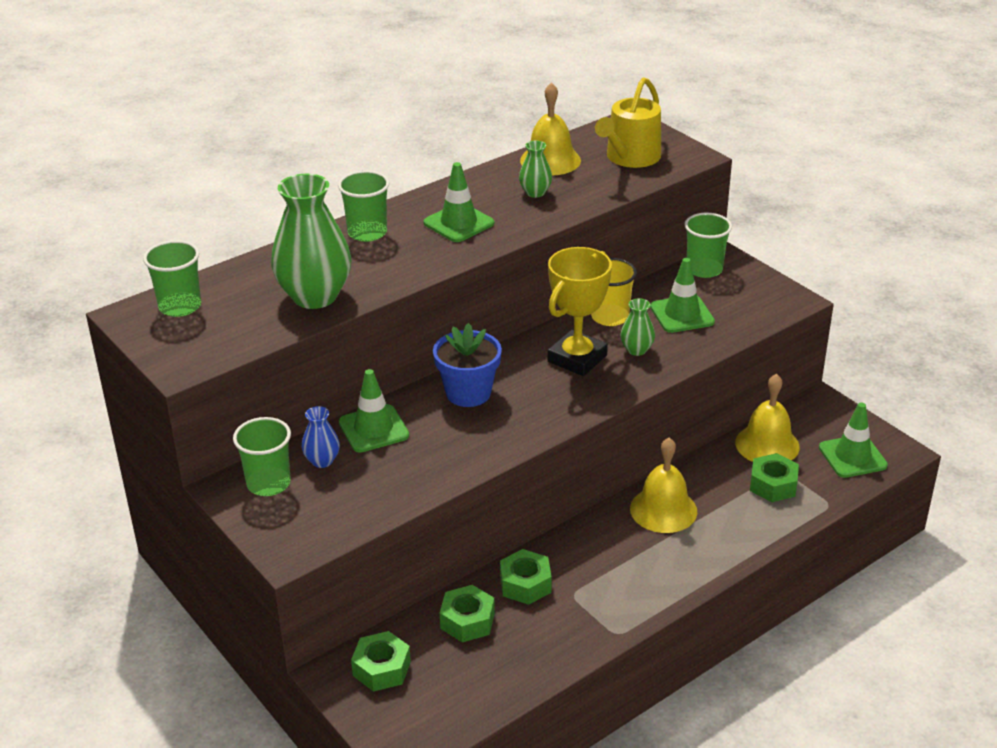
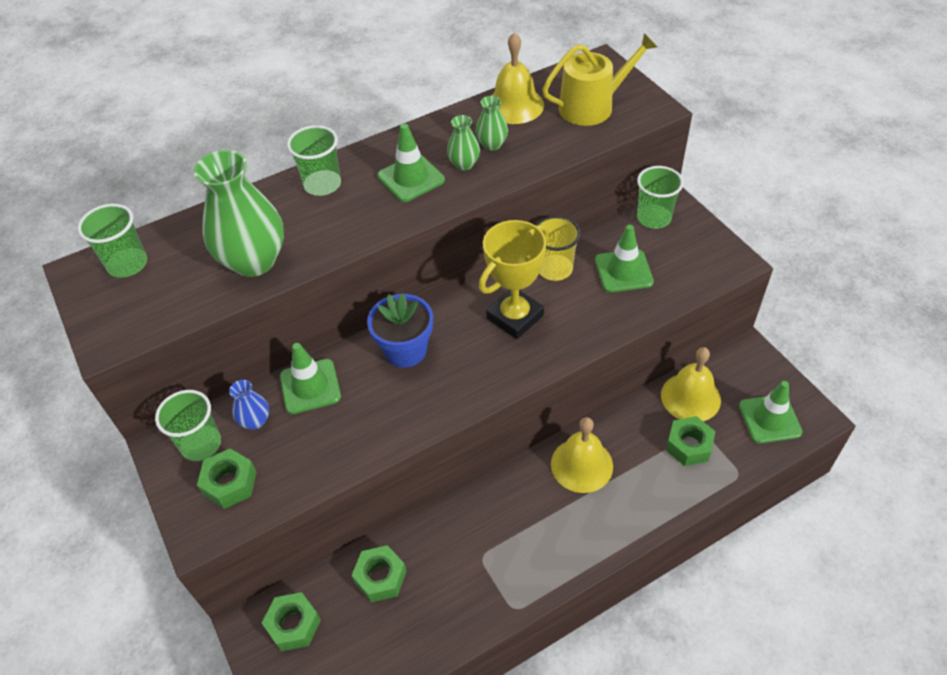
camera: 10 degrees right, 15 degrees up
green nut [500,549,552,605] -> green nut moved to [197,448,257,509]
yellow watering can [595,77,661,168] -> yellow watering can turned 150 degrees counterclockwise [542,33,657,126]
green vase [620,298,655,356] -> green vase moved to [447,115,480,170]

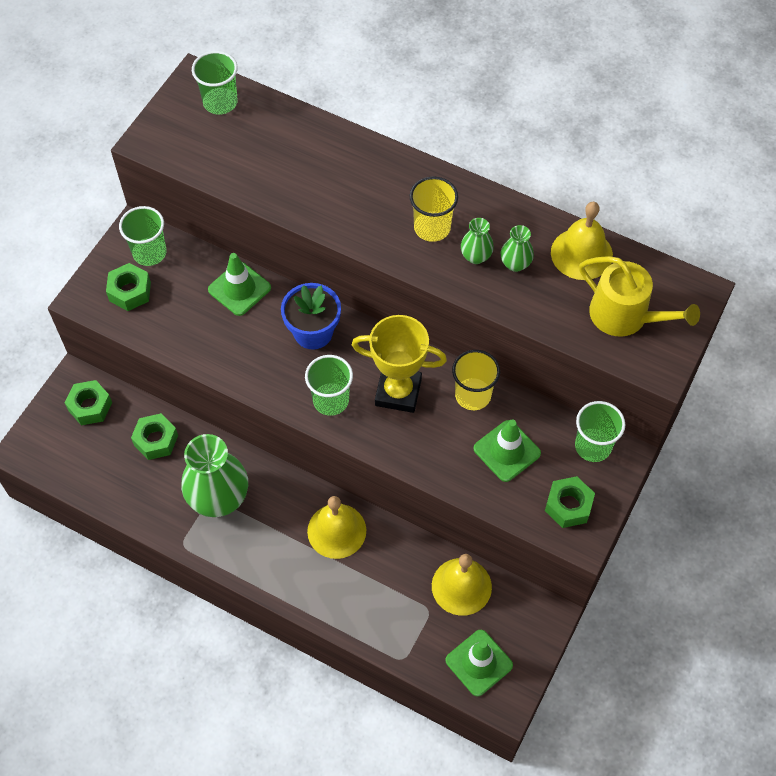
camera: 55 degrees right, 10 degrees up
green vase [194,150,284,277] -> green vase moved to [182,434,248,517]
blue vase [229,380,269,430] -> none
green cup [287,125,341,196] -> green cup moved to [305,355,353,416]
green traffic cone [377,124,445,202] -> yellow cup [410,176,458,242]
green nut [666,416,716,466] -> green nut moved to [545,476,595,528]

